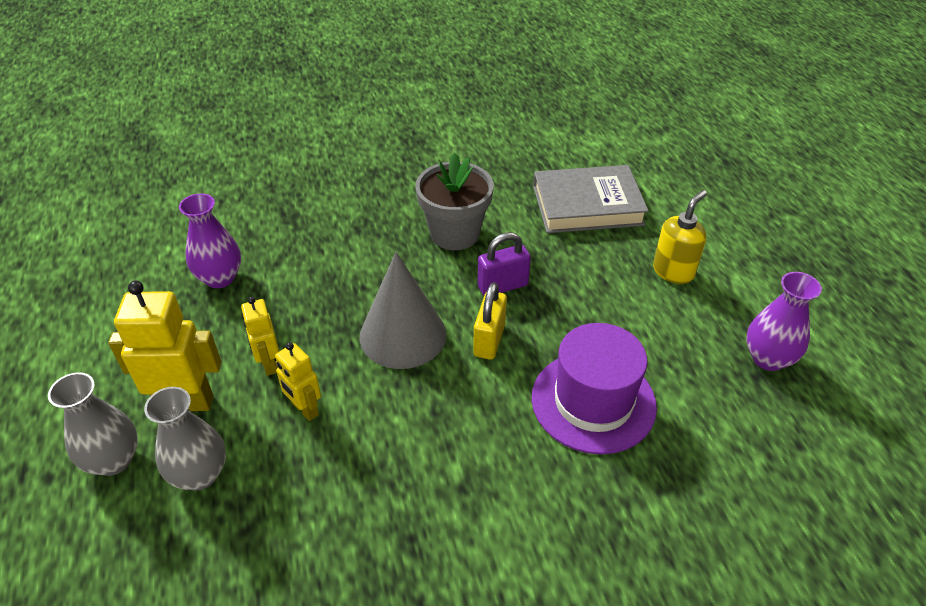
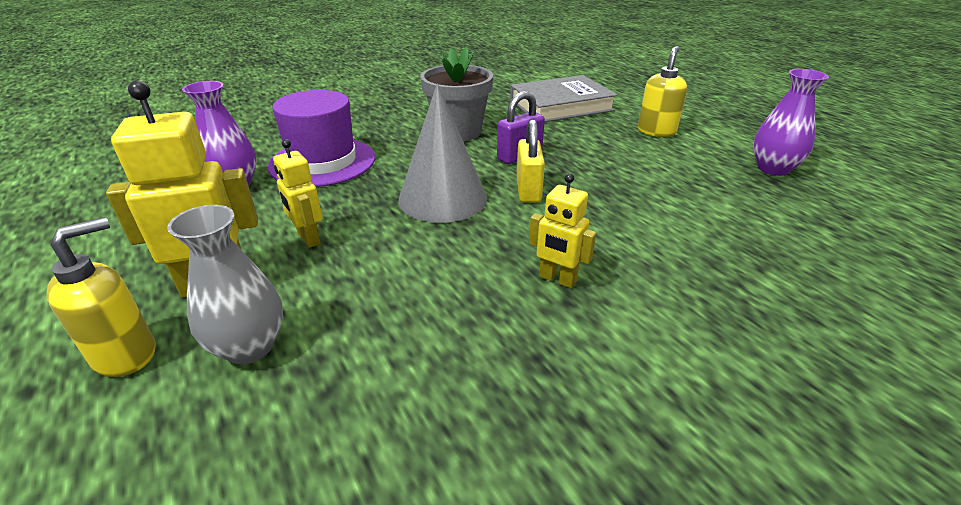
camera: 15 degrees left, 10 degrees down
grey vase [48,372,138,476] -> yellow soap dispenser [47,217,156,377]
yellow robot [275,342,321,421] -> yellow robot moved to [529,173,596,288]
purple hat [532,323,657,454] -> purple hat moved to [268,90,375,187]

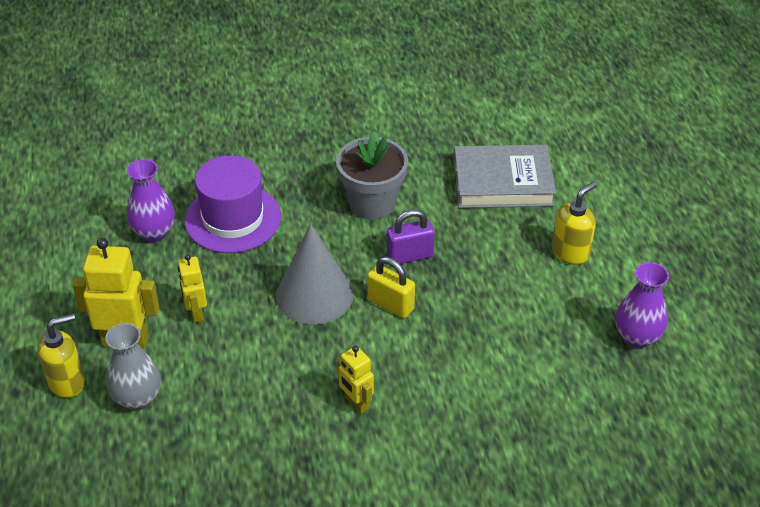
camera: 20 degrees right, 10 degrees up
yellow padlock [517,119,545,203] -> yellow padlock turned 75 degrees counterclockwise [367,257,415,318]

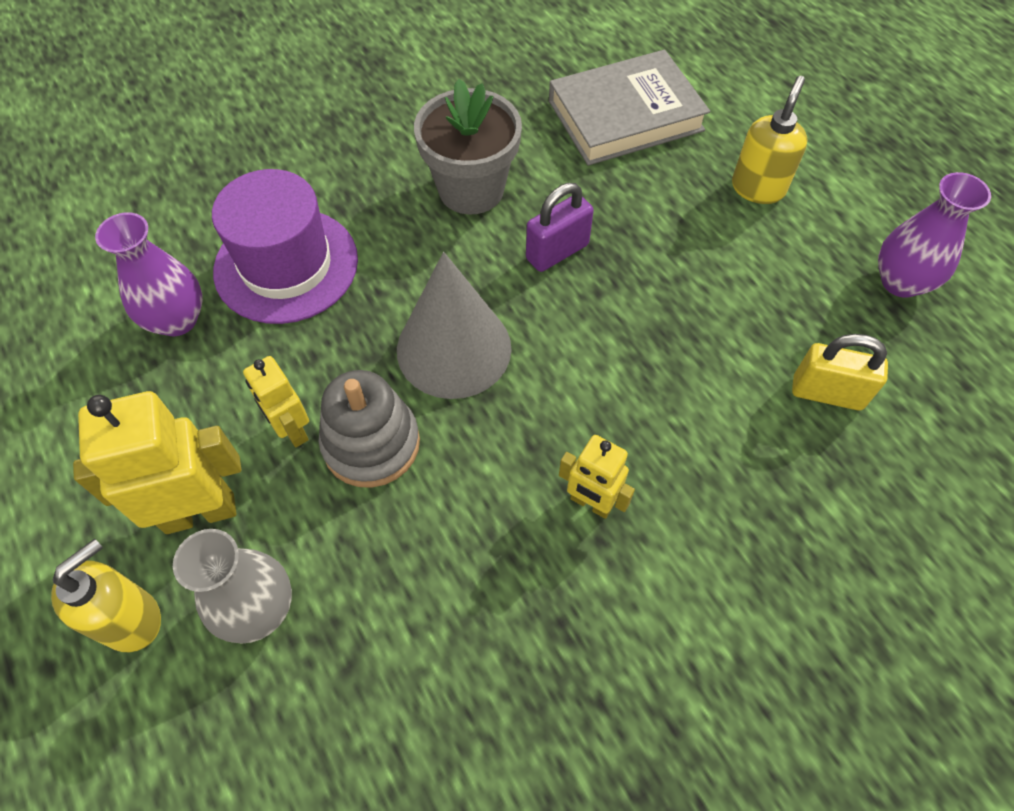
camera: 20 degrees left, 15 degrees up
yellow padlock [367,257,415,318] -> yellow padlock moved to [792,334,888,411]
none -> grey stacking toy [319,370,420,488]

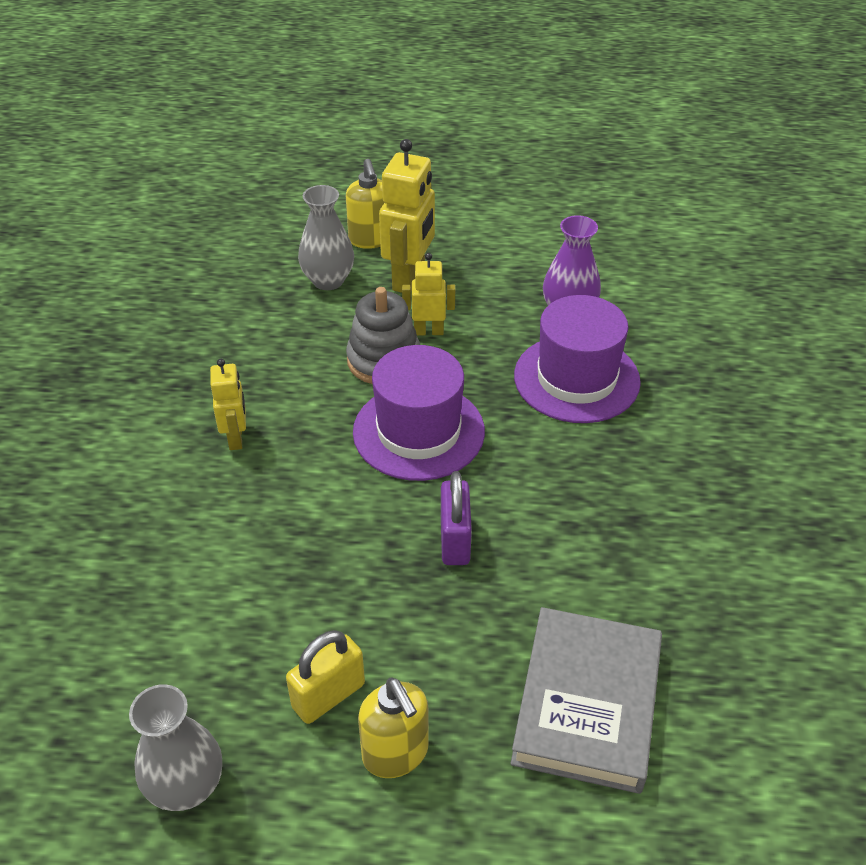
camera: 125 degrees right, 15 degrees down
grey cone [397,252,512,399] -> purple hat [353,345,485,481]
grey flower pot [414,79,522,215] -> none
yellow robot [559,435,635,519] -> yellow robot turned 105 degrees clockwise [210,359,246,450]
yellow padlock [792,334,888,411] -> yellow padlock moved to [286,630,365,724]
purple vase [878,172,991,298] -> grey vase [129,684,222,811]

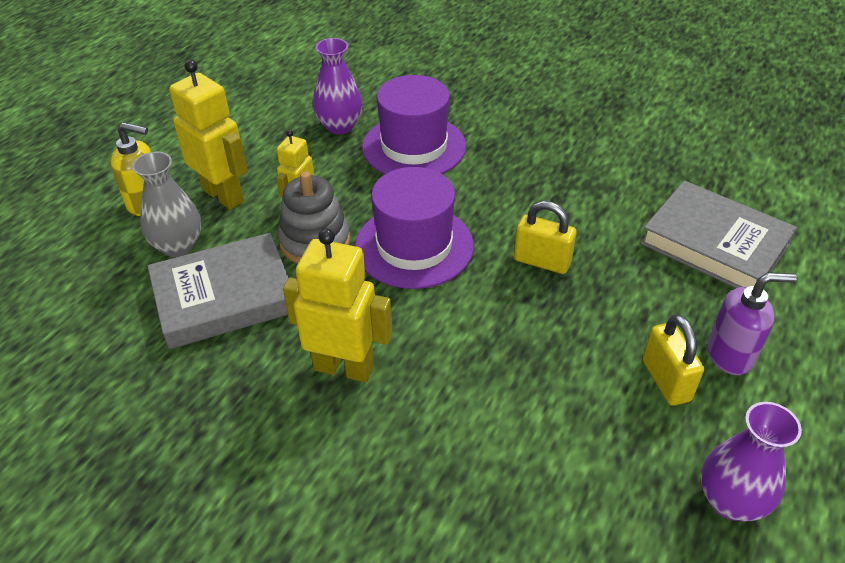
camera: 65 degrees left, 0 degrees up
grey vase [129,684,222,811] -> purple vase [701,402,802,521]
yellow robot [210,359,246,450] -> yellow robot [283,229,393,382], size x1.71
yellow soap dispenser [358,677,429,778] -> purple soap dispenser [707,273,797,375]
purple padlock [441,471,472,565] -> yellow padlock [514,201,577,274]
none -> grey book [147,233,289,349]

